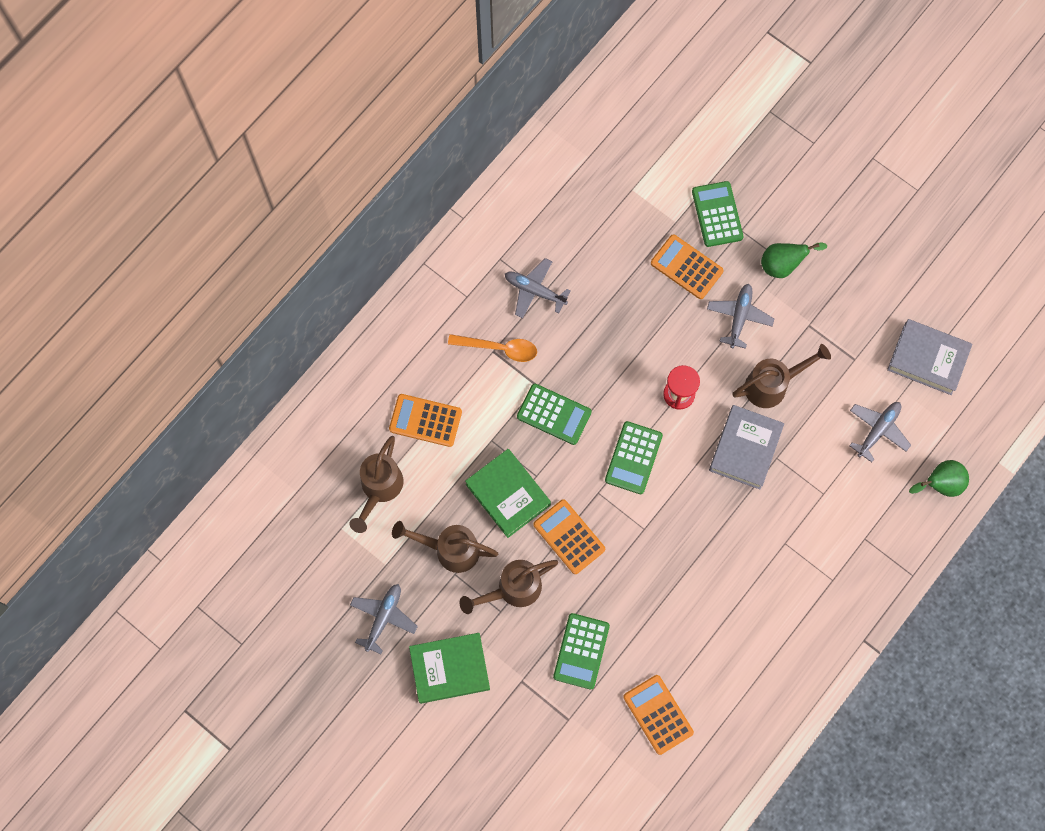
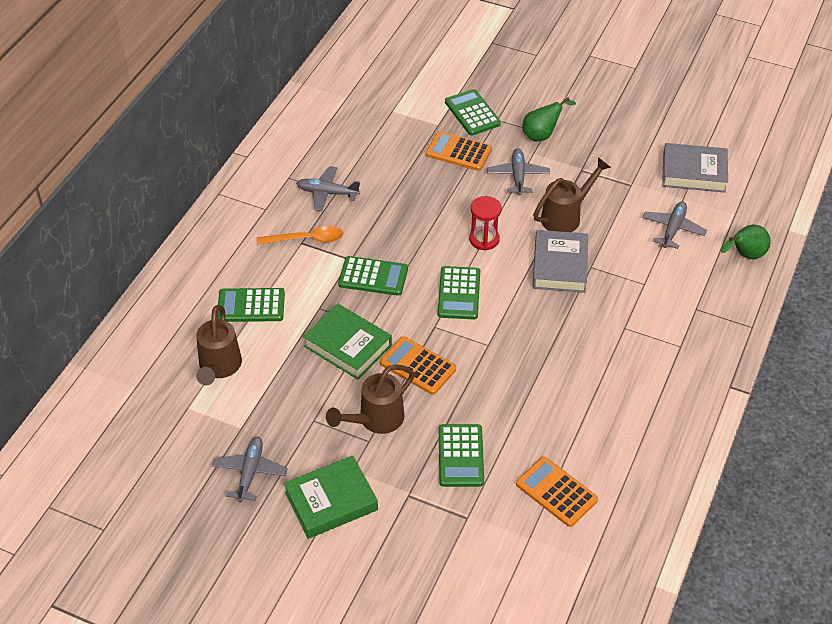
camera: 15 degrees left, 25 degrees down
orange calculator [389,394,462,447] -> green calculator [217,288,285,322]
brown watering can [392,521,499,573] -> none

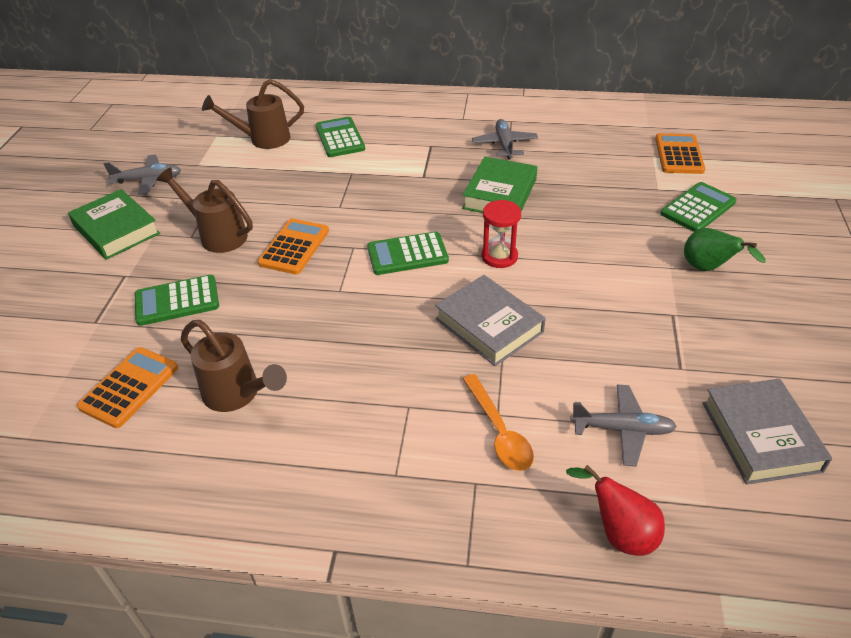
camera: 75 degrees right, 5 degrees down
orange spoon [257,225,343,245] -> orange spoon moved to [463,374,534,471]
green book [303,303,392,380] -> green book moved to [462,157,537,213]
green calculator [338,256,408,296] -> none
orange calculator [426,131,492,171] -> orange calculator moved to [655,133,705,174]
grey plane [487,148,550,195] -> none
grey book [532,230,588,293] -> grey book turned 60 degrees clockwise [435,275,546,366]
brown watering can [533,157,611,232] -> brown watering can moved to [181,320,287,412]
green pear [721,225,771,259] -> red pear [566,465,665,556]

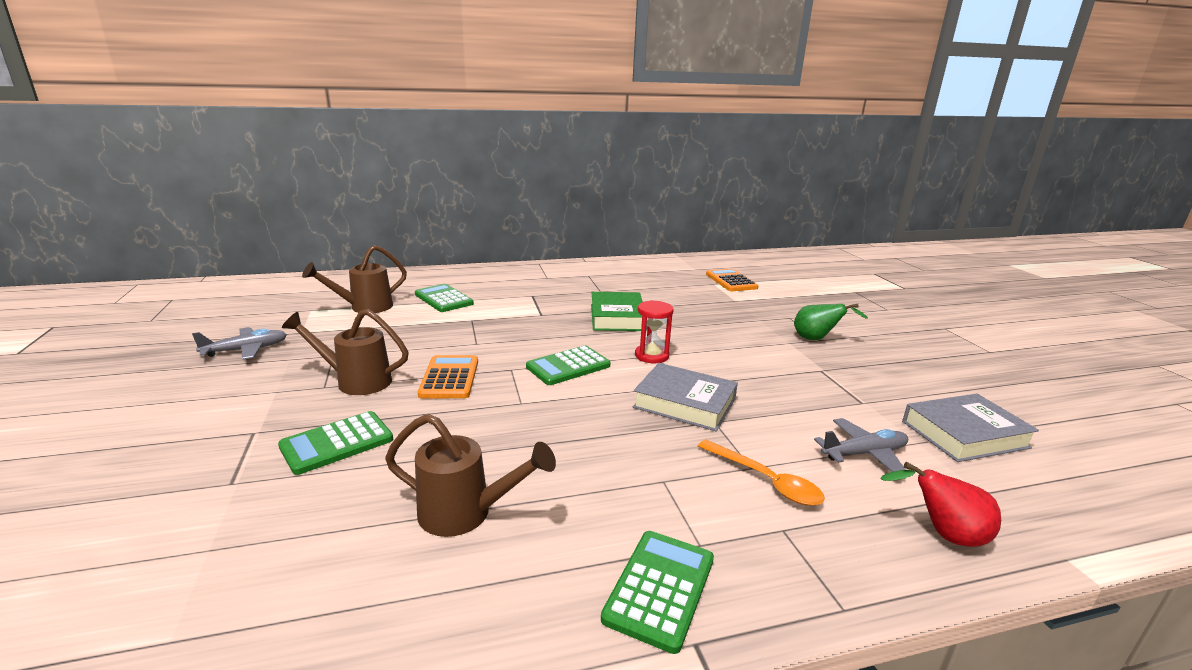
camera: 25 degrees left, 20 degrees down
green book [68,189,160,260] -> none
orange calculator [77,347,178,428] -> none
grey plane [472,119,538,159] -> none
green calculator [661,182,737,232] -> green calculator moved to [601,531,714,654]
grey book [702,378,832,485] -> grey book turned 75 degrees counterclockwise [902,394,1039,462]

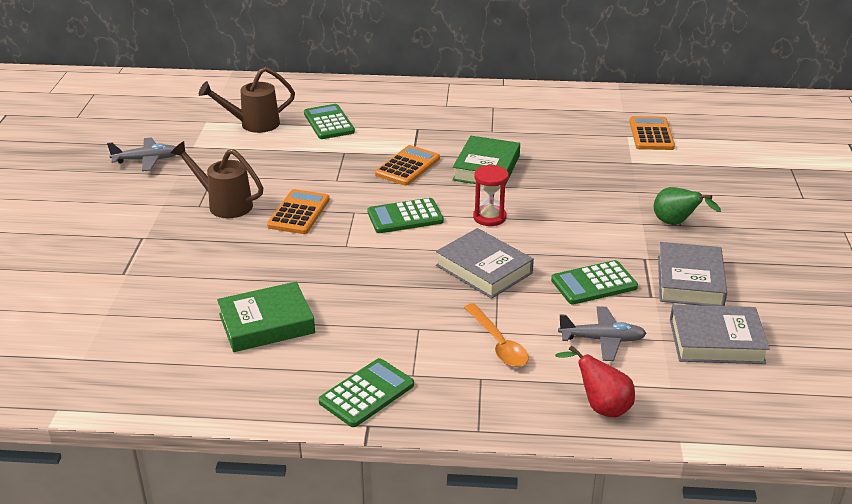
camera: 20 degrees right, 10 degrees up
green calculator [278,411,393,475] -> green calculator moved to [551,260,638,304]
brown watering can [385,414,556,537] -> green book [217,282,315,352]
none -> orange calculator [375,145,440,186]
none -> grey book [658,242,727,306]

